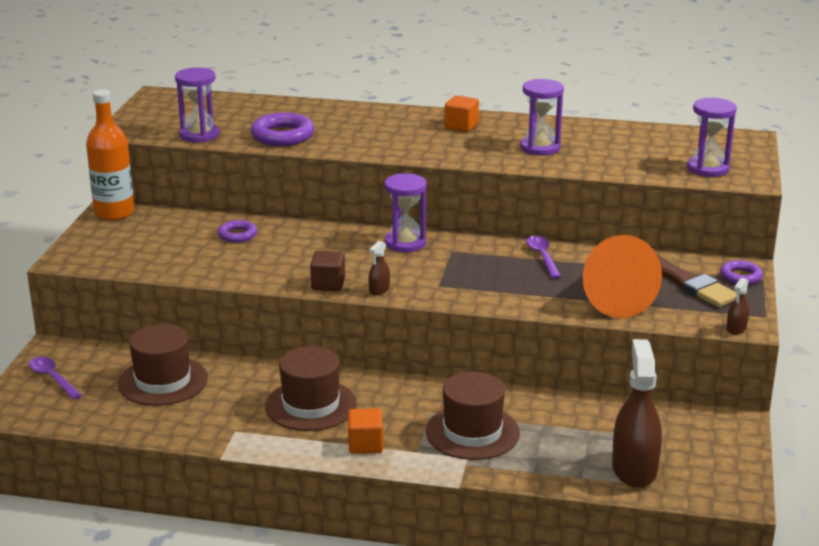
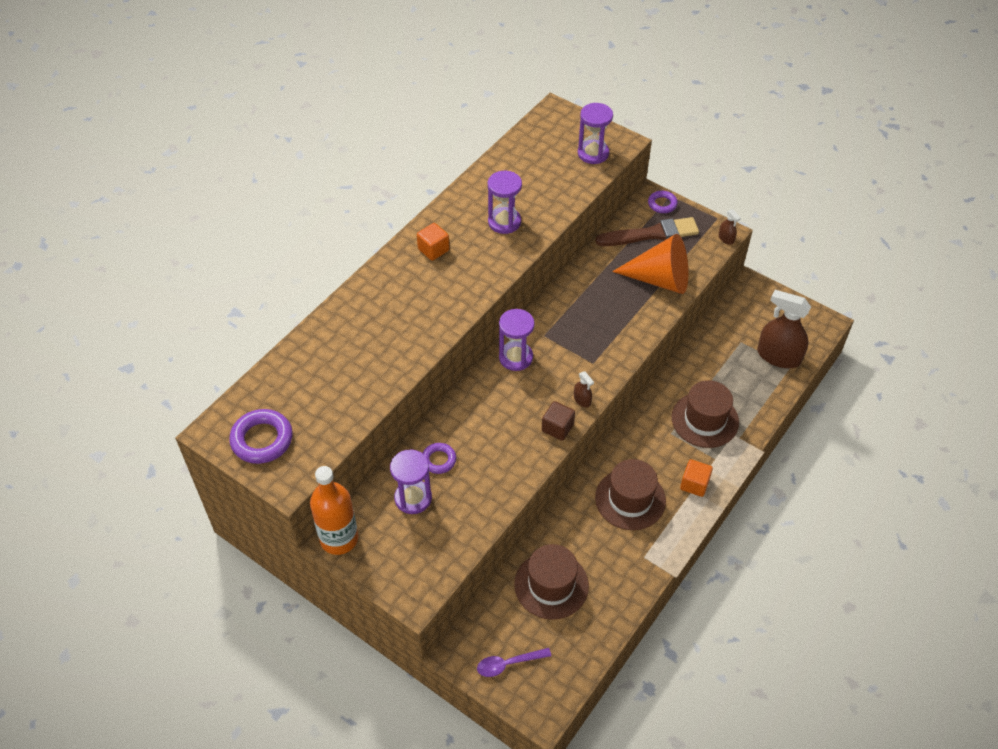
camera: 65 degrees left, 25 degrees up
purple hourglass [175,67,219,142] -> purple hourglass moved to [390,449,432,514]
purple ring [251,112,314,146] -> purple ring moved to [229,409,293,464]
purple spoon [526,236,561,279] -> none

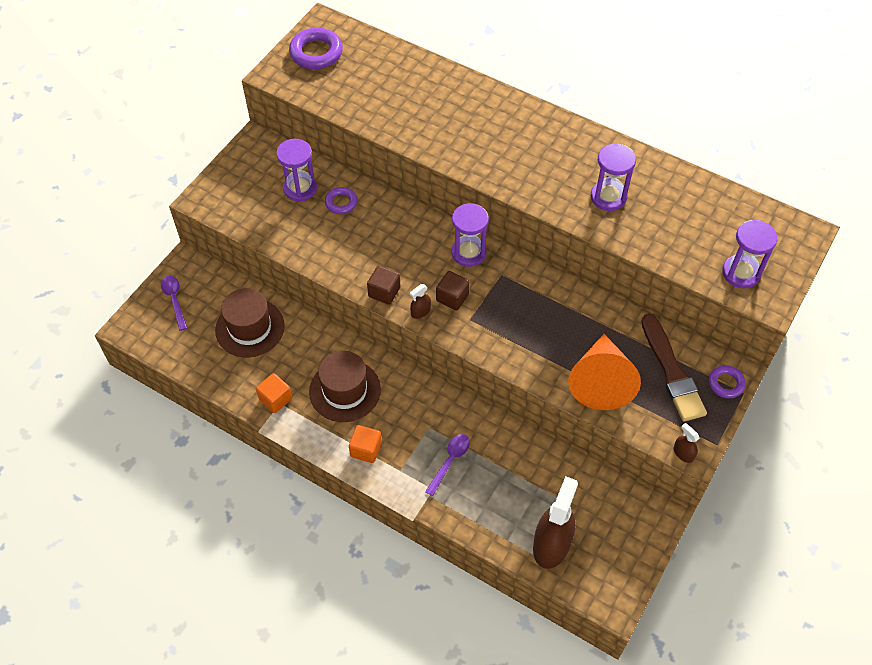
camera: 85 degrees right, 5 degrees up
orange bottle [310,466,358,555] -> none
orange cube [417,223,450,261] -> orange cube moved to [256,373,292,413]
brown hat [672,380,739,448] -> purple spoon [425,434,470,496]
brown spray bottle [719,209,741,245] -> brown spray bottle turned 90 degrees clockwise [674,423,700,463]
none -> brown cube [436,271,470,311]

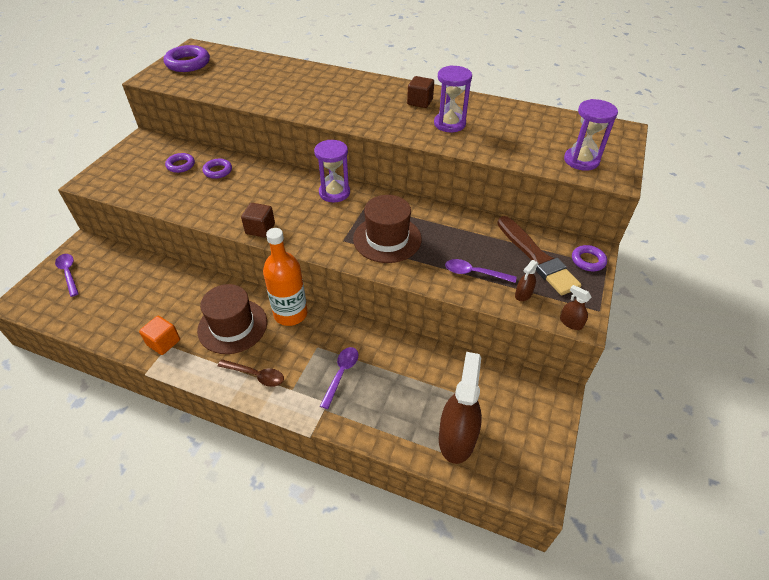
camera: 10 degrees left, 10 degrees down
brown hat [215,288,285,358] -> brown hat moved to [353,195,422,263]
purple hourglass [276,139,317,202] -> purple ring [165,153,195,173]
orange cube [349,425,382,463] -> brown spoon [218,359,284,387]
brown spray bottle [410,284,431,319] -> brown spray bottle moved to [515,260,538,301]
brown cube [436,271,470,311] -> brown cube moved to [407,76,434,108]
orange cone [568,334,641,410] -> purple spoon [445,259,517,283]
none -> orange bottle [263,228,308,326]

